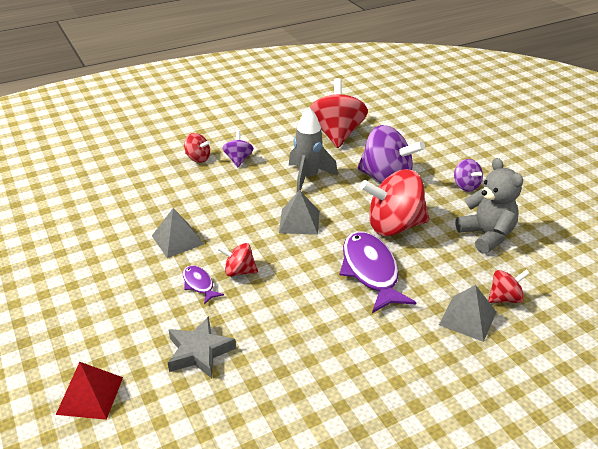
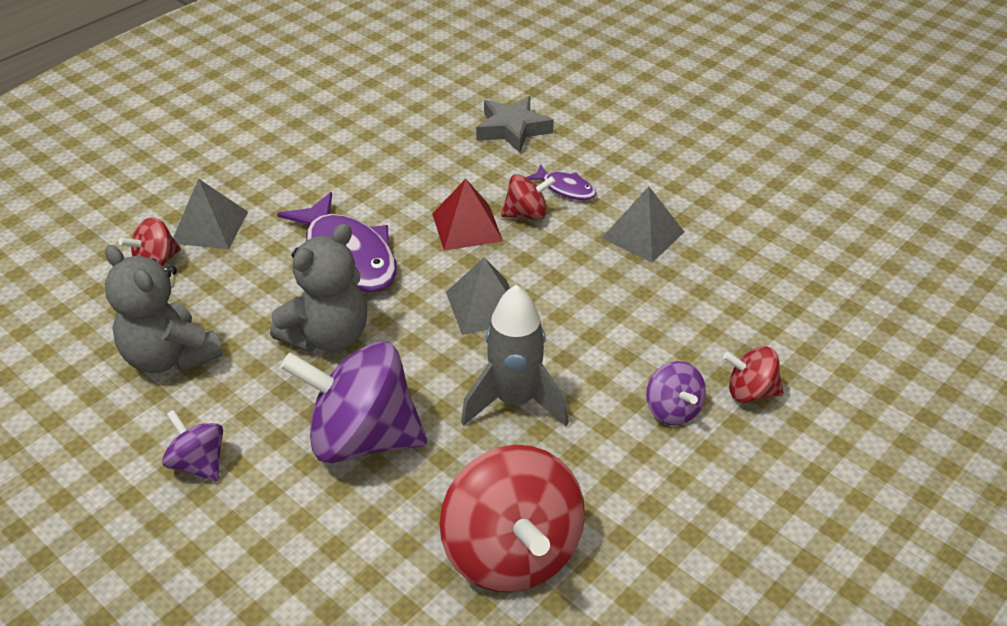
camera: 160 degrees right, 5 degrees up
red pyramid [56,362,123,420] -> red pyramid moved to [432,179,503,251]
red spinning top [360,169,429,236] -> grey teddy bear [270,224,367,352]

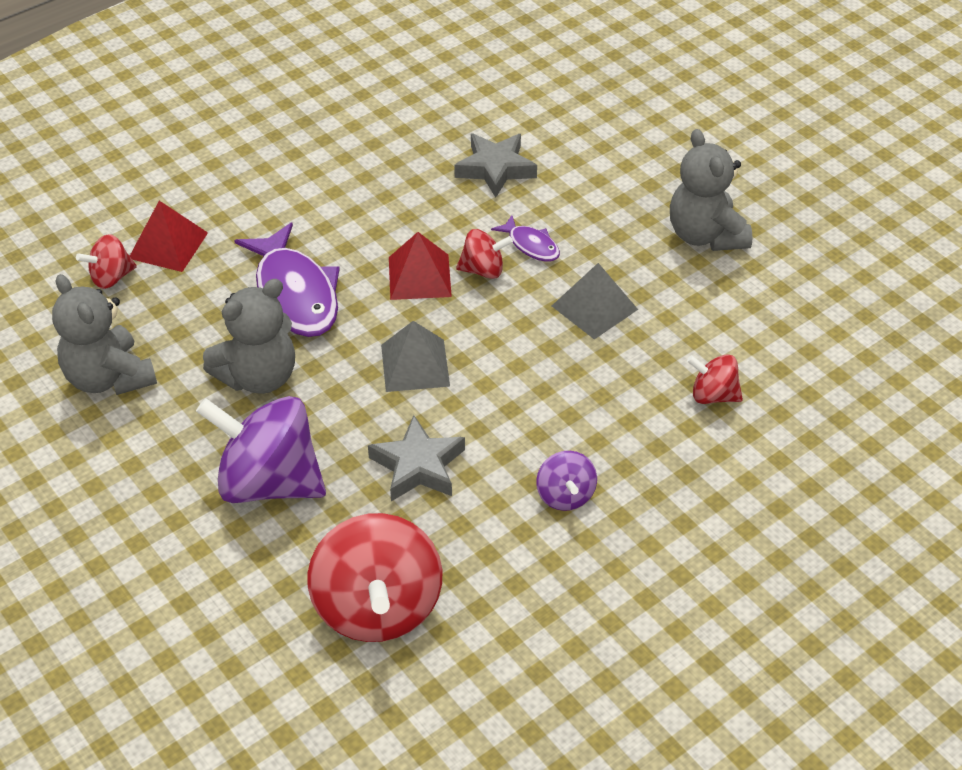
camera: 10 degrees right, 5 degrees up
purple spinning top [162,410,223,482] -> none
grey pyramid [173,178,248,249] -> red pyramid [130,201,208,272]
grey rocket [461,285,569,426] -> grey star [368,415,465,501]
red spinning top [723,346,784,403] -> red spinning top moved to [687,354,743,404]
none -> grey teddy bear [670,129,753,251]

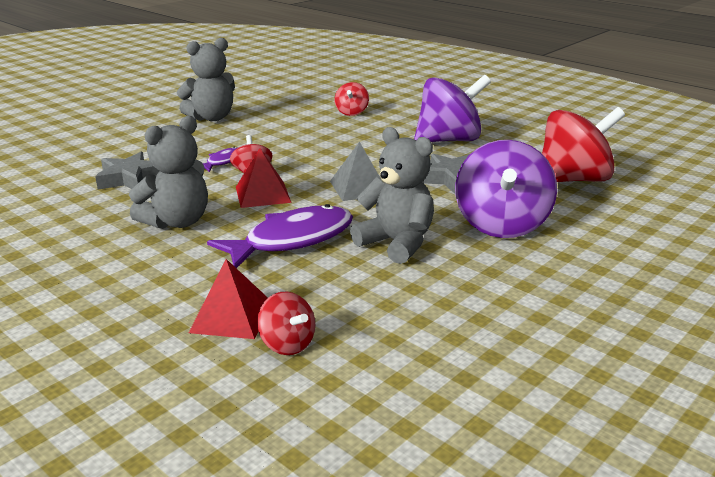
camera: 100 degrees left, 20 degrees down
grey teddy bear [52,274,157,395] -> grey teddy bear moved to [129,116,208,229]
purple spinning top [536,451,597,511] -> purple spinning top [414,75,491,142], size x2.02
grey pyramid [552,263,638,339] -> none

